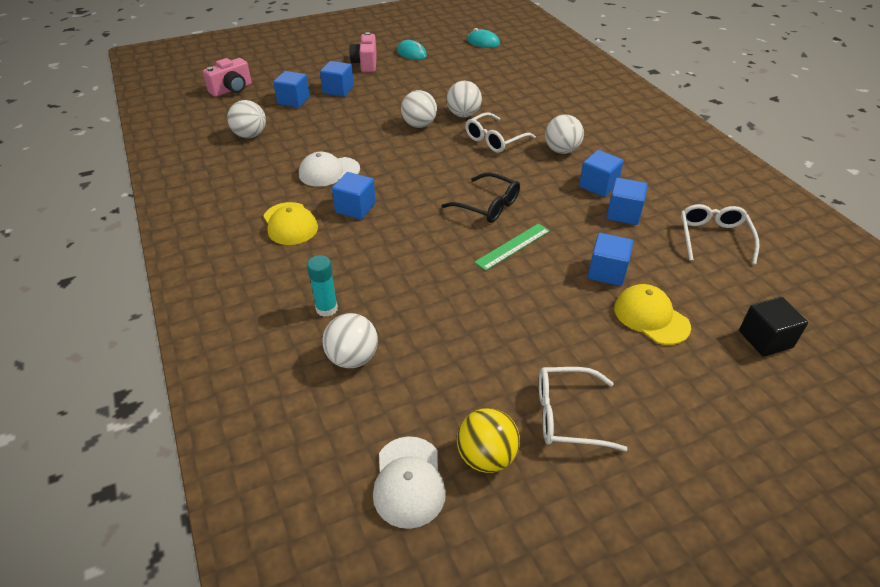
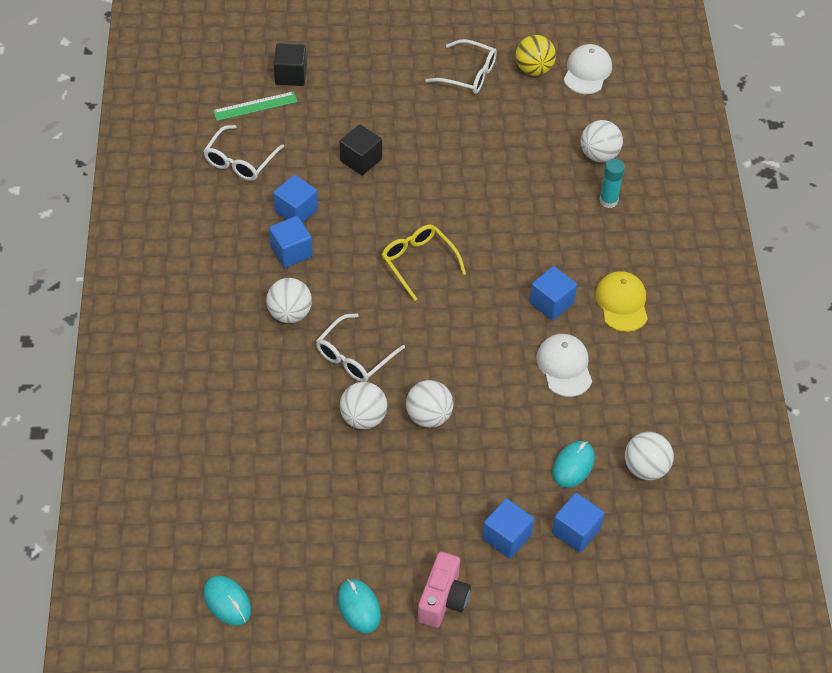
camera: 160 degrees left, 10 degrees up
pink camera [203,58,252,97] -> none
white cap [299,152,360,187] -> white cap turned 105 degrees counterclockwise [536,334,592,397]
black glasses [441,173,520,223] -> yellow glasses [382,225,466,301]
white glasses [465,112,536,153] -> white glasses turned 150 degrees clockwise [316,313,405,382]
green ruler [474,223,550,271] -> green ruler moved to [213,91,298,121]
blue cube [588,233,633,286] -> black cube [340,125,382,175]
yellow cap [614,284,691,345] -> none
none -> turquoise mouse [552,441,595,488]

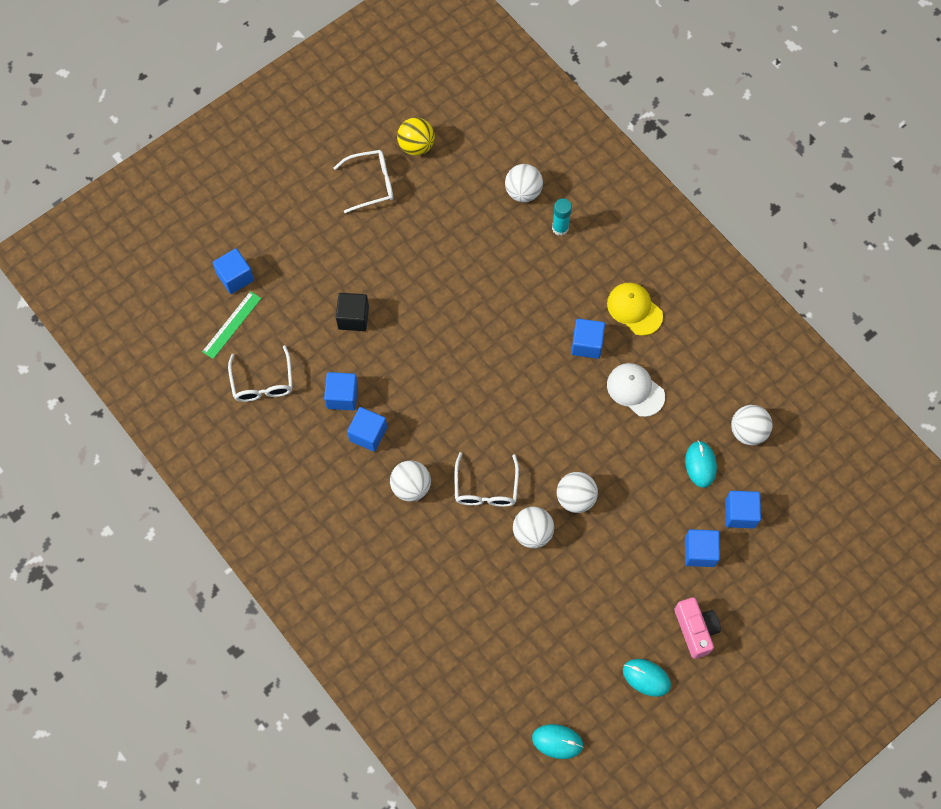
camera: 35 degrees left, 15 degrees up
black cube [274,43,307,86] -> blue cube [213,248,254,294]
yellow glasses [382,225,466,301] -> none
white cap [563,44,612,94] -> none

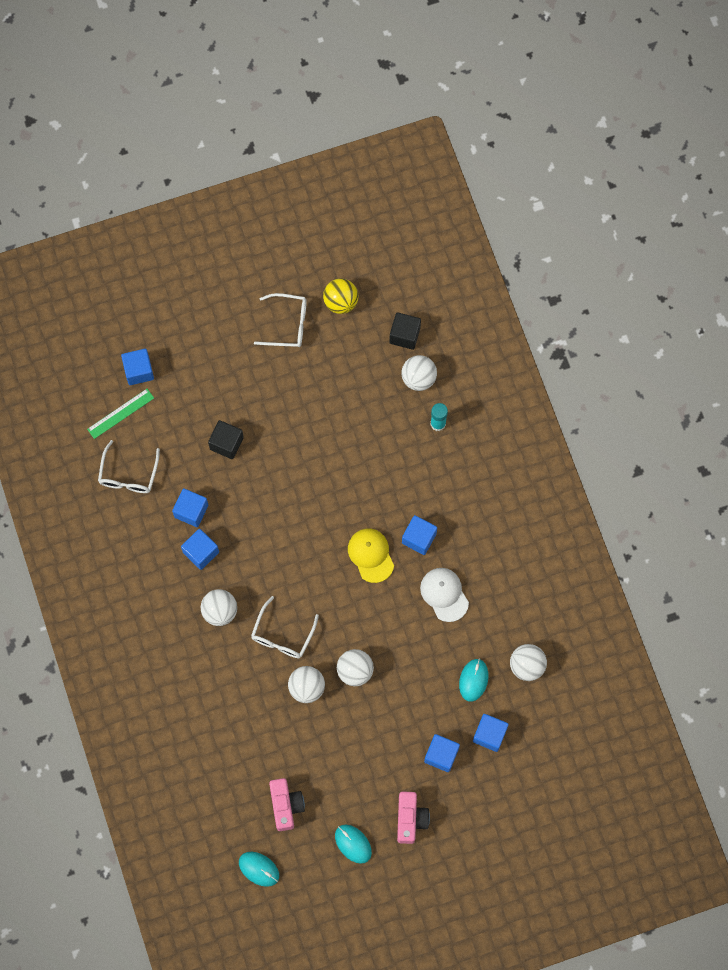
camera: 20 degrees right, 5 degrees up
yellow cap [607,283,663,336] -> yellow cap moved to [348,528,394,583]
none -> pink camera [269,778,305,831]
none -> black cube [389,312,421,350]

